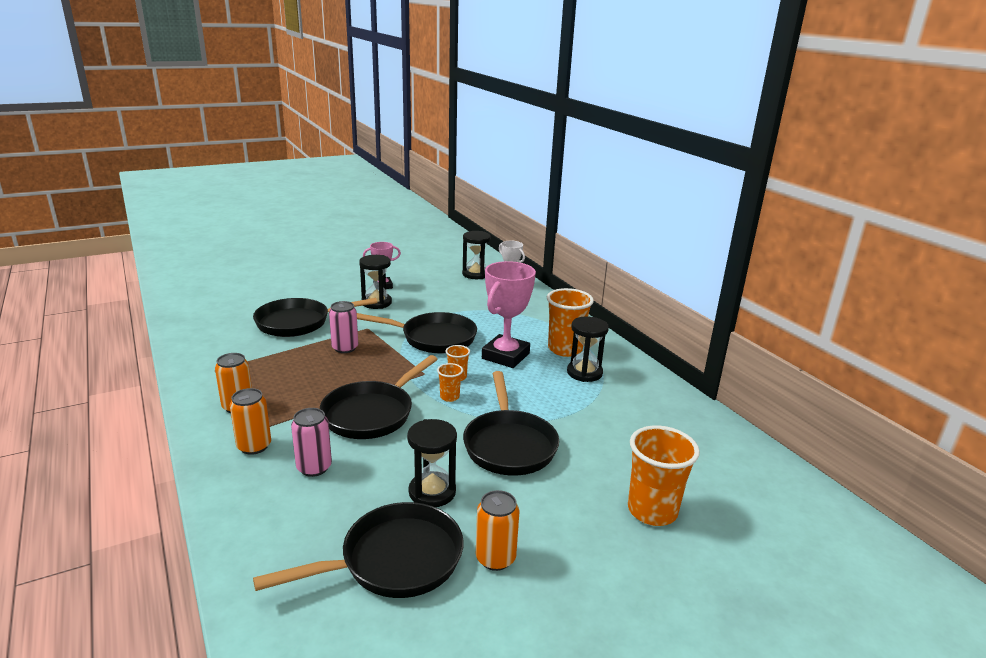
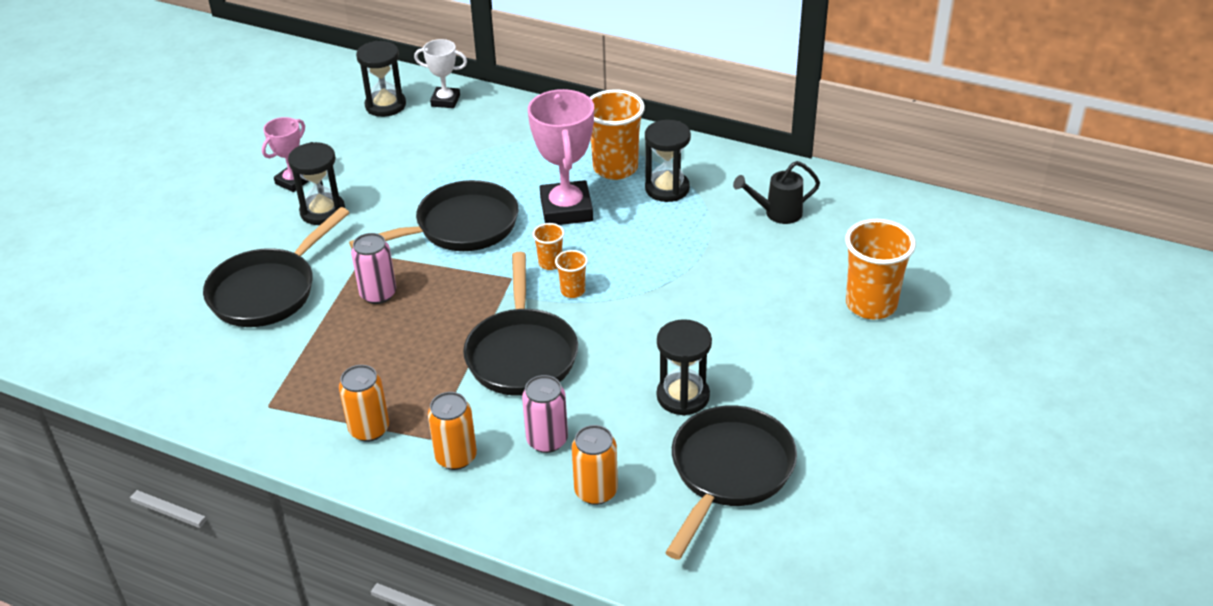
camera: 35 degrees left, 15 degrees up
black pan [463,371,559,476] -> none
orange can [476,490,519,571] -> orange can moved to [572,425,618,505]
none -> black watering can [733,161,820,224]

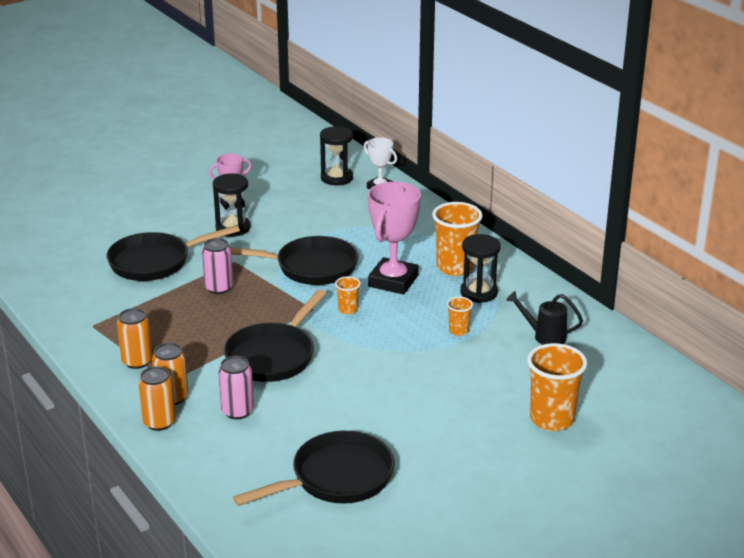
camera: 30 degrees right, 10 degrees down
orange cup [555,250,588,298] -> orange cup moved to [447,297,473,336]
orange can [572,425,618,505] -> orange can moved to [138,366,176,431]
black hourglass [657,319,712,416] -> none

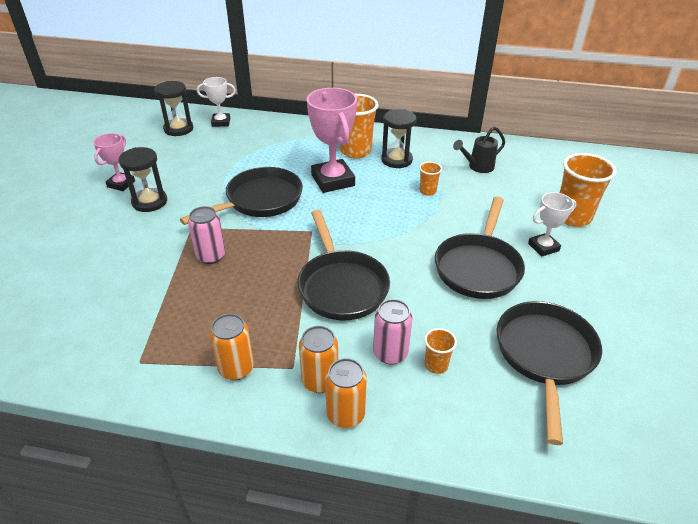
camera: 45 degrees left, 10 degrees up
black pan [107,225,240,281] -> black pan moved to [435,197,525,299]
orange cup [335,276,361,315] -> orange cup moved to [424,328,457,374]
none -> white trophy [528,192,576,257]

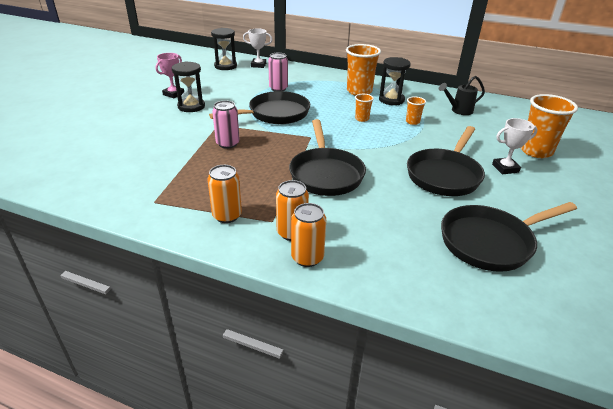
camera: 10 degrees right, 5 degrees down
pink trophy [307,88,357,193] -> none
pink can [373,299,412,364] -> pink can moved to [268,53,288,91]
orange cup [424,328,457,374] -> orange cup moved to [355,94,374,122]
black pan [497,301,602,445] -> black pan turned 135 degrees counterclockwise [441,202,577,272]

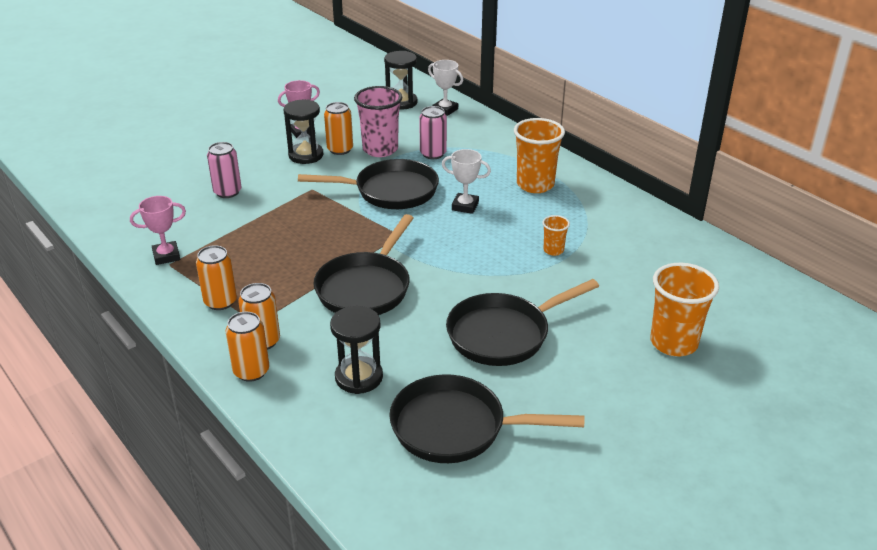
camera: 30 degrees right, 0 degrees up
pink can [212,100,240,149] -> pink can moved to [207,142,241,198]
orange cup [355,94,374,122] -> none
black hourglass [379,57,411,105] -> black hourglass moved to [330,306,383,394]
black watering can [439,76,485,115] -> none
white trophy [492,118,538,174] -> white trophy moved to [442,149,491,214]
none -> pink trophy [130,196,186,265]
none -> orange can [324,102,353,155]
none -> pink cup [354,86,402,157]

